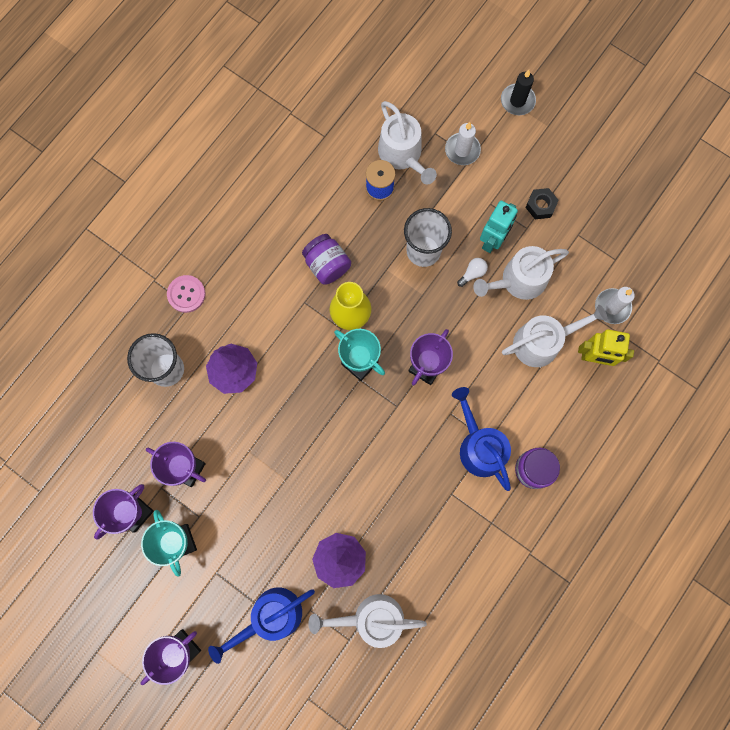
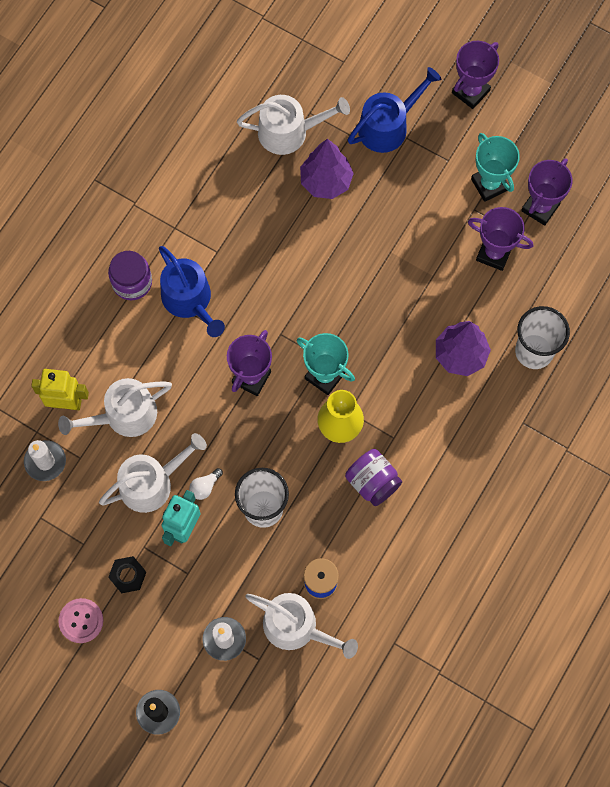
camera: 175 degrees right, 5 degrees down
pink button [167,275,205,313] -> pink button moved to [58,598,103,643]
white watering can [378,101,437,184] -> white watering can turned 150 degrees clockwise [245,593,358,659]

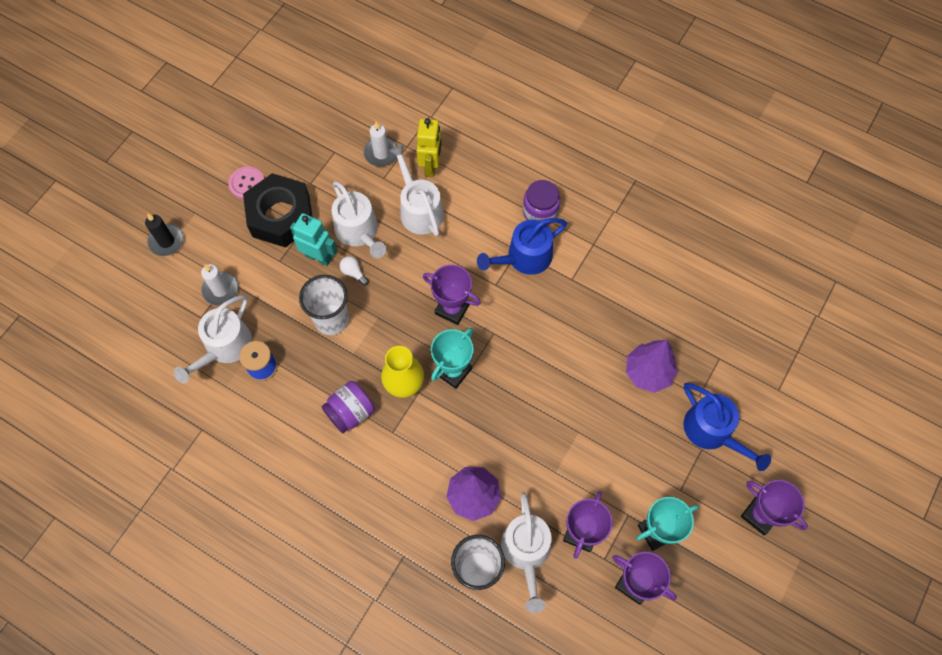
camera: 90 degrees right, 5 degrees down
black nut [108,556,146,593] -> black nut [243,173,312,248], size x2.31
white watering can [237,95,350,155] -> white watering can moved to [501,492,551,613]

